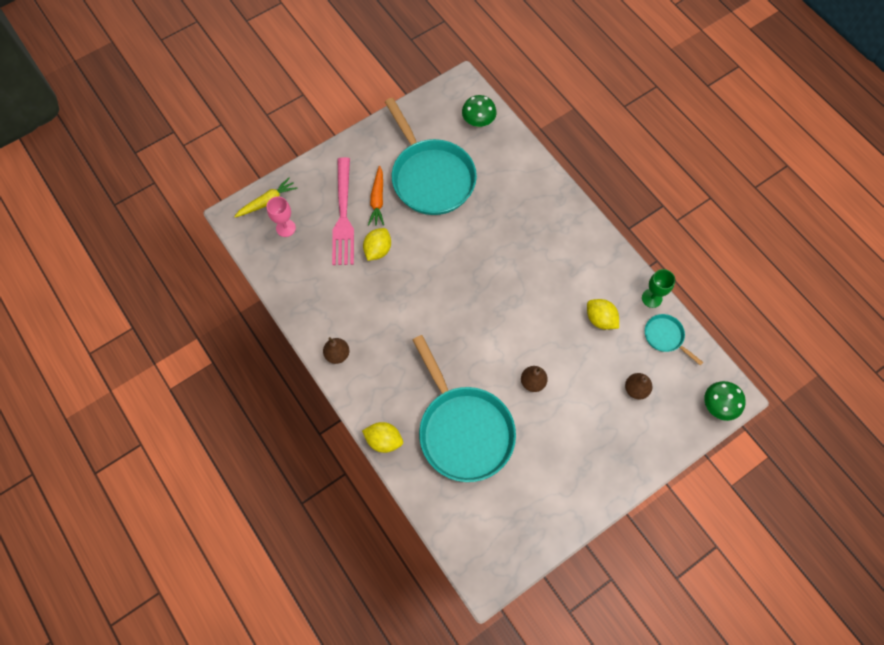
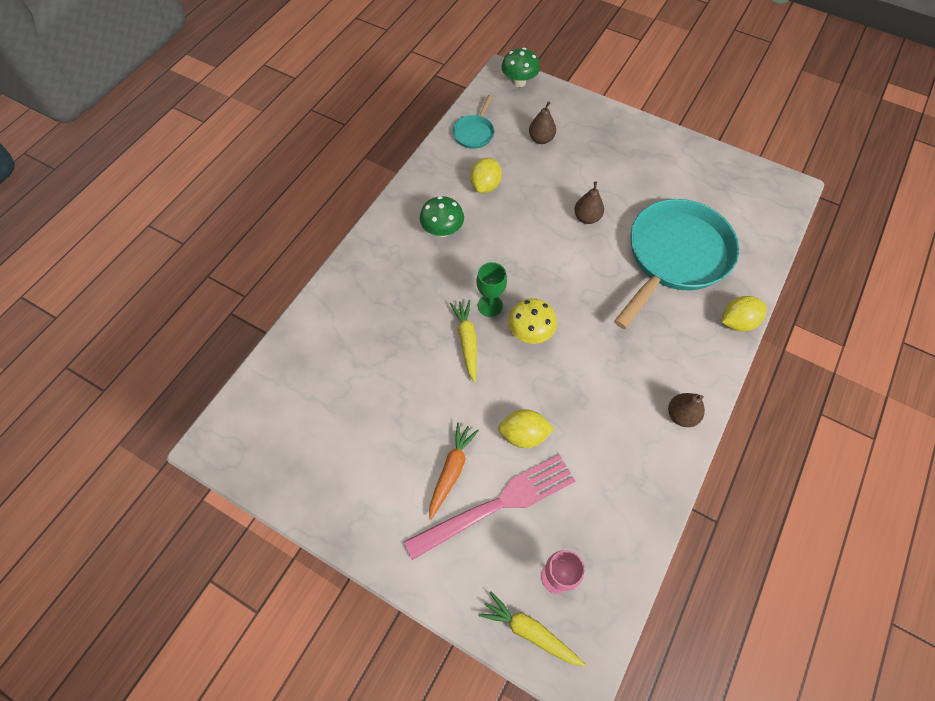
camera: 115 degrees left, 5 degrees down
yellow lemon [362,422,403,453] -> yellow lemon turned 75 degrees clockwise [722,296,767,332]
orange carrot [368,166,384,226] -> orange carrot turned 45 degrees counterclockwise [429,422,479,520]
turquoise pan [385,98,477,215] -> none
green mushroom [462,95,497,127] -> green mushroom moved to [420,196,464,237]
green goblet [642,269,675,308] -> green goblet moved to [476,262,507,317]
none -> yellow carrot [450,300,477,383]
none -> yellow mushroom [508,298,557,344]

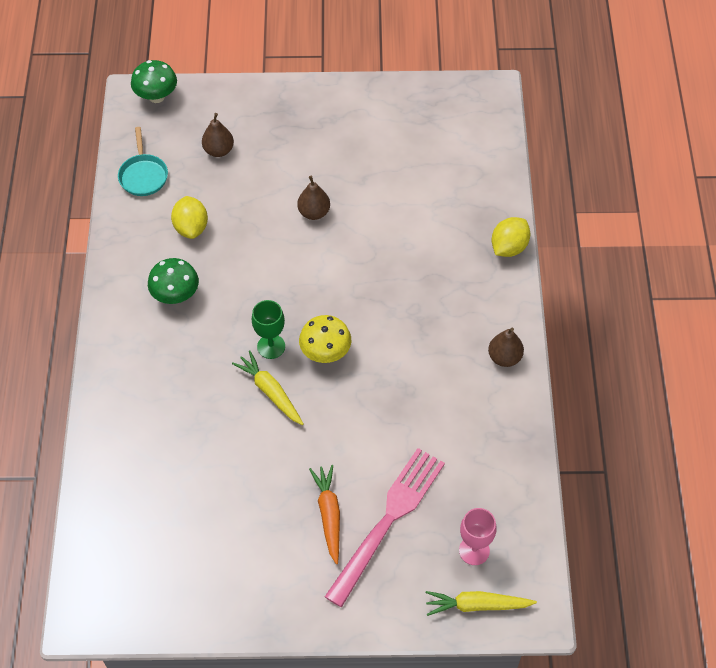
camera: 30 degrees left, 5 degrees down
yellow lemon [498,409,554,448] -> none
turquoise pan [614,199,739,329] -> none

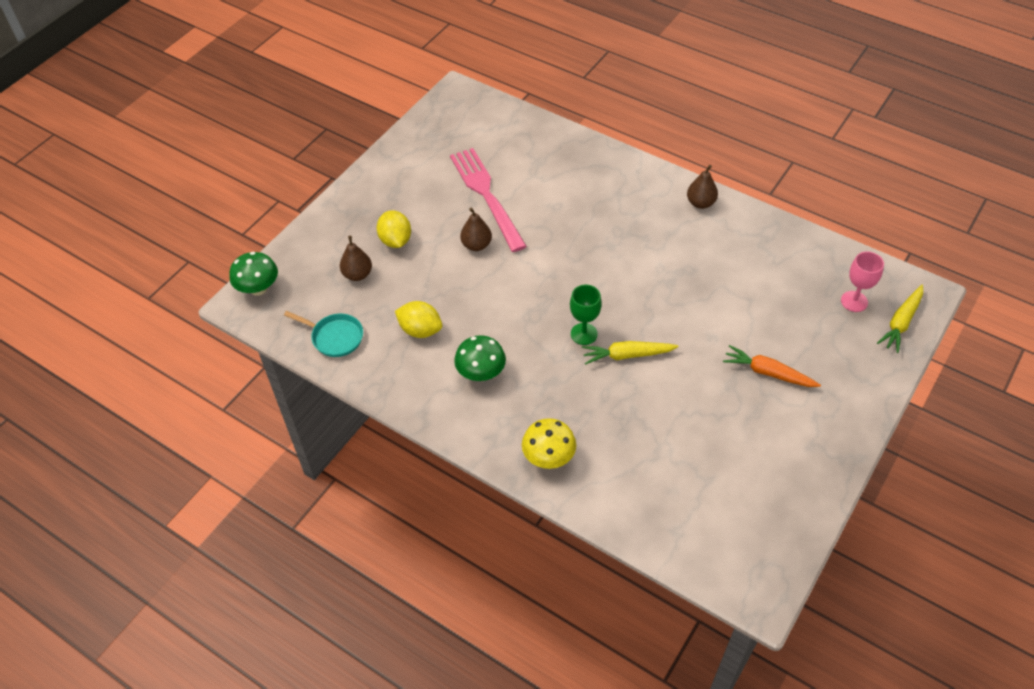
camera: 55 degrees left, 5 degrees down
yellow mushroom [299,315,351,363] -> yellow mushroom moved to [522,418,576,469]
pink fork [325,448,445,607] -> pink fork moved to [450,148,527,252]
yellow lemon [491,217,530,257] -> yellow lemon moved to [376,210,411,248]

